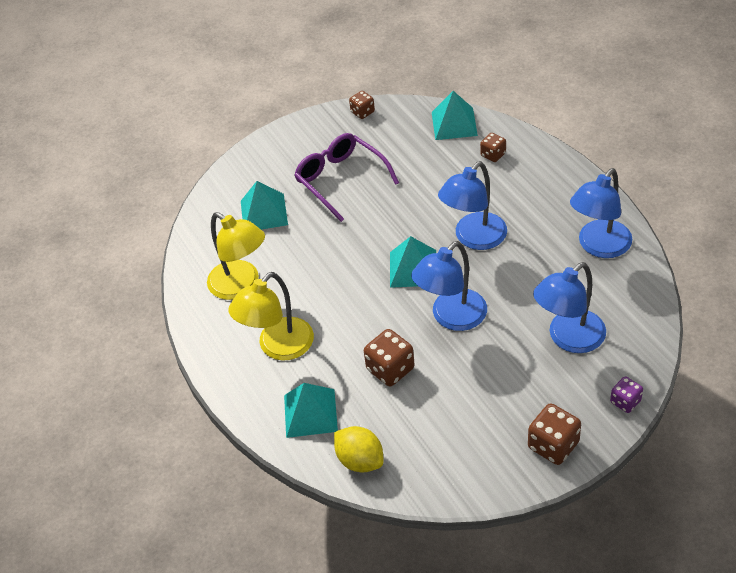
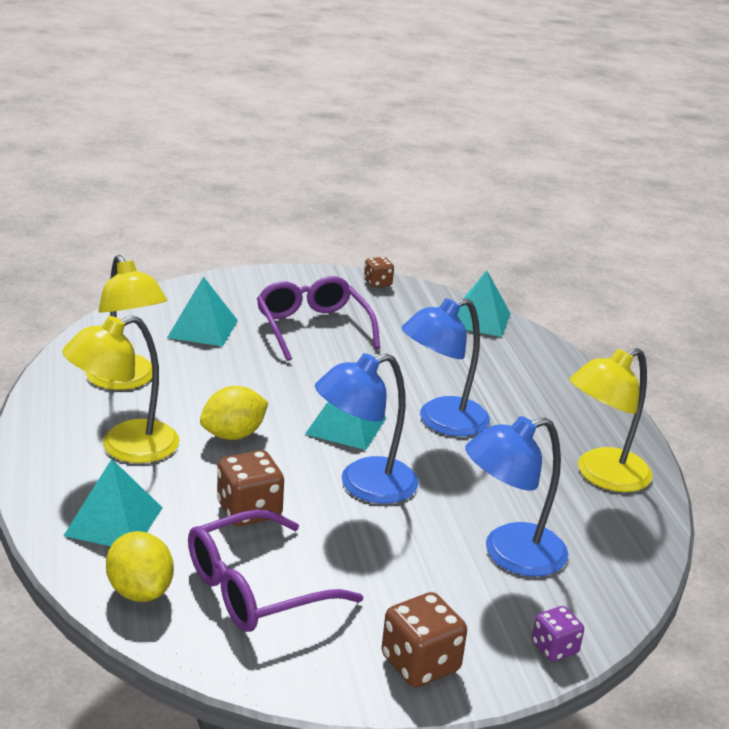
camera: 10 degrees right, 20 degrees down
brown dice [480,133,506,162] -> none
blue lamp [570,168,632,258] -> yellow lamp [570,348,653,492]
none -> purple glasses [188,509,363,632]
none -> yellow lemon [200,386,269,440]

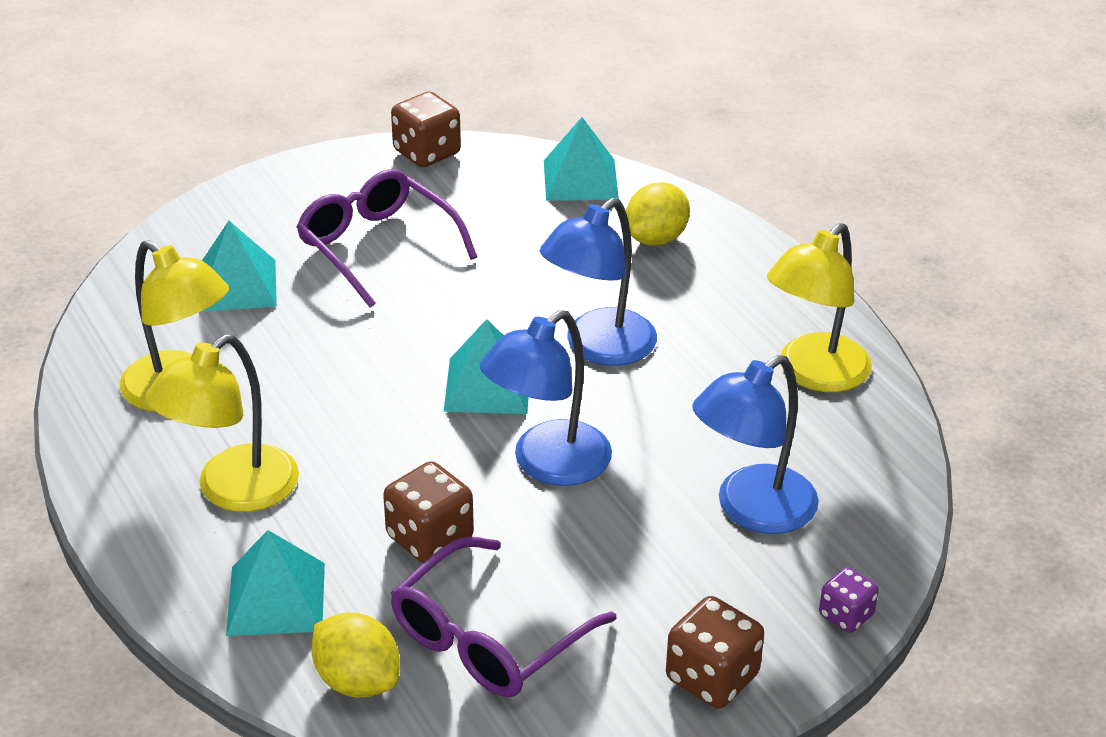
camera: 15 degrees left, 10 degrees up
yellow lemon [200,386,269,440] -> yellow lemon moved to [626,182,690,246]
brown dice [364,257,394,288] -> brown dice [391,92,461,167], size x1.64

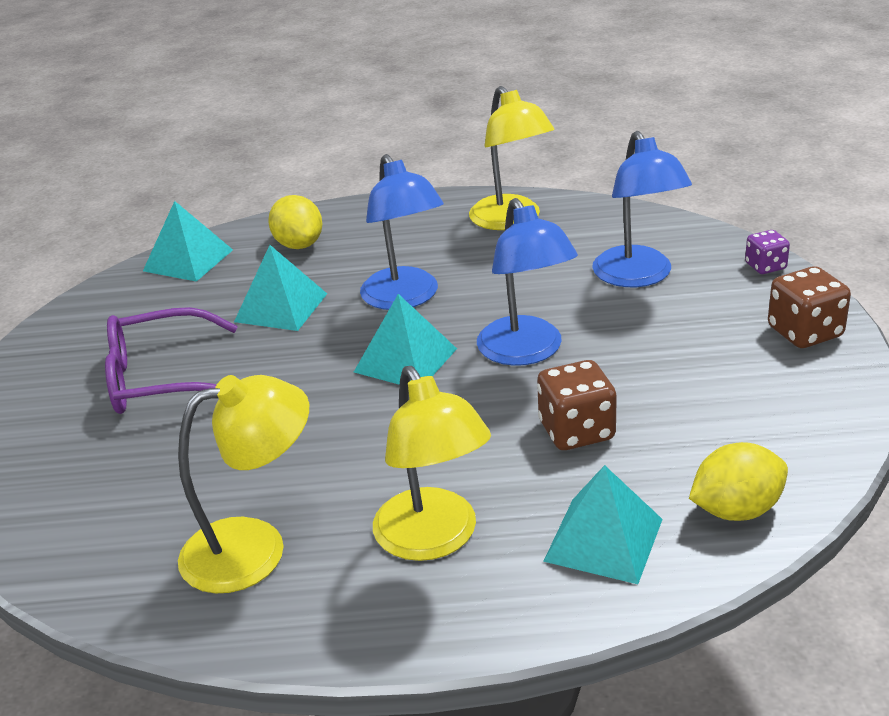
camera: 60 degrees left, 5 degrees down
turquoise pyramid [201,221,277,312] -> turquoise pyramid moved to [234,245,327,331]
brown dice [391,92,461,167] -> none
purple glasses [391,537,617,697] -> none

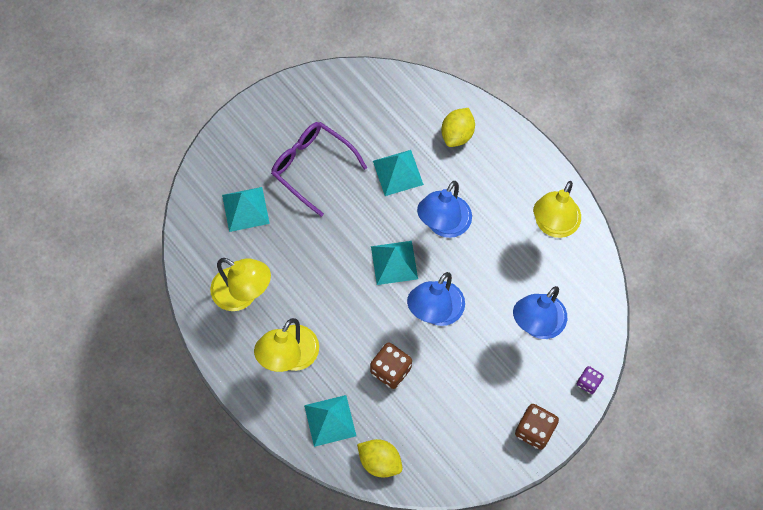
camera: 50 degrees right, 35 degrees up
turquoise pyramid [143,201,233,282] -> turquoise pyramid moved to [222,187,270,232]

